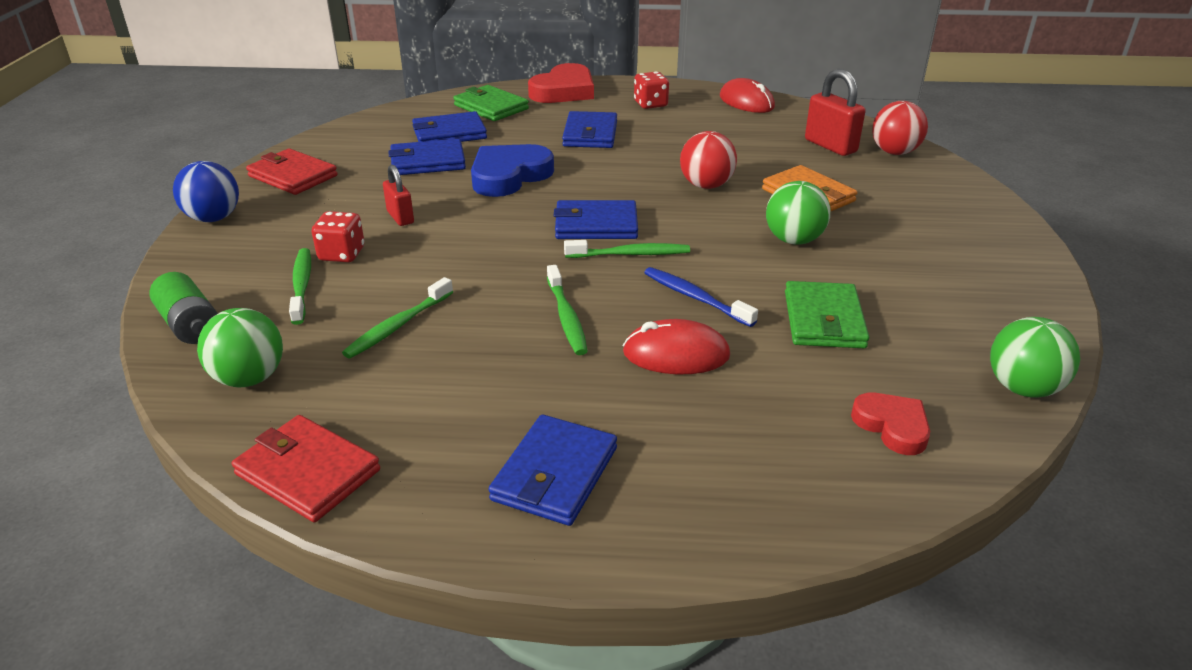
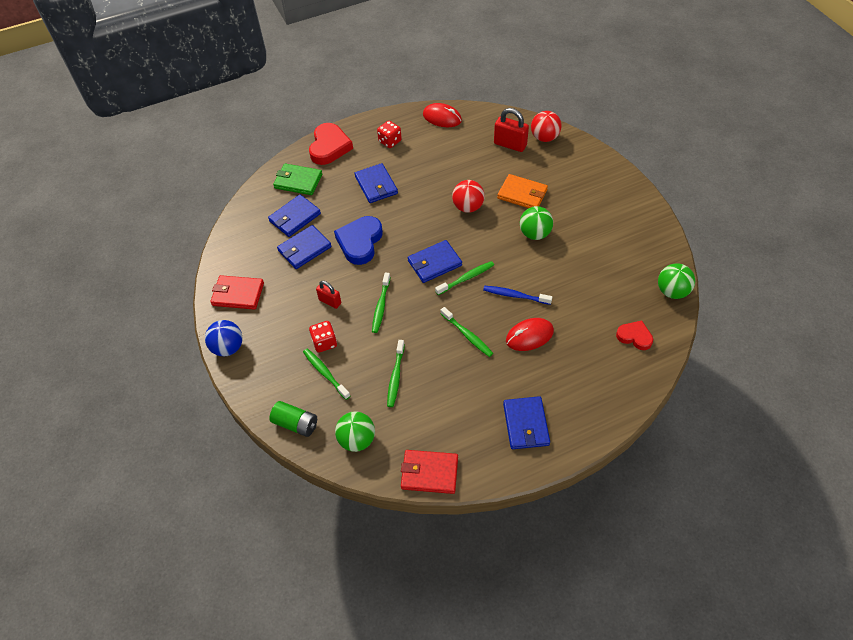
camera: 25 degrees left, 20 degrees up
green wallet [785,281,869,348] -> none
none -> green toothbrush [372,273,390,333]

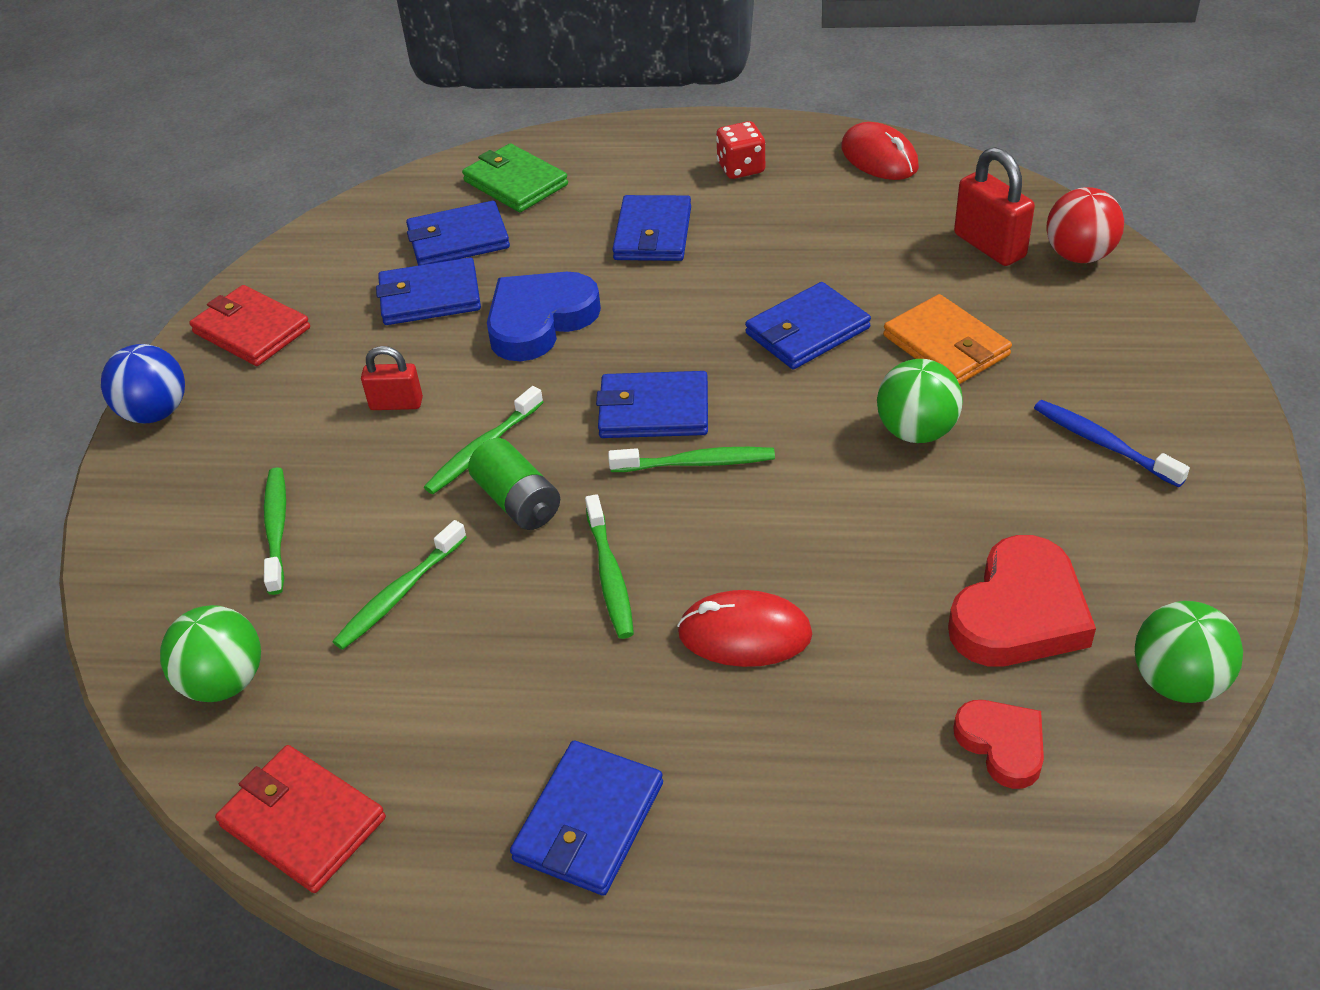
camera: 30 degrees right, 10 degrees down
green battery [269,401,317,437] -> green battery moved to [468,438,560,530]
red heart [309,123,353,165] -> red heart moved to [948,535,1096,666]
red dice [309,321,337,353] -> none
red padlock [316,281,341,309] -> red padlock turned 60 degrees counterclockwise [361,346,423,410]
red ball [452,180,485,213] -> blue wallet [745,282,871,369]
blue toothbrush [483,286,552,305] -> blue toothbrush moved to [1034,400,1190,487]

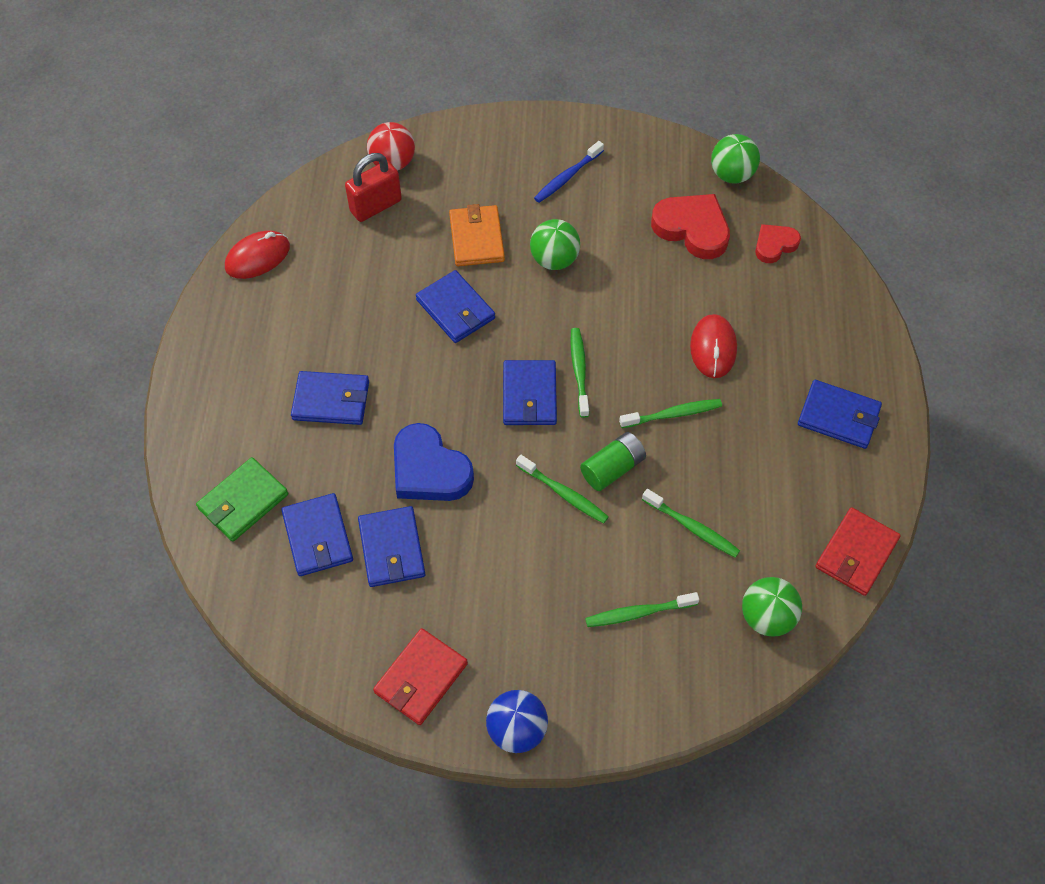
camera: 95 degrees left, 15 degrees up
red padlock [361,346,423,410] -> none
red dice [716,121,765,179] -> none
orange wallet [883,294,1012,384] -> orange wallet turned 60 degrees counterclockwise [449,204,505,266]

